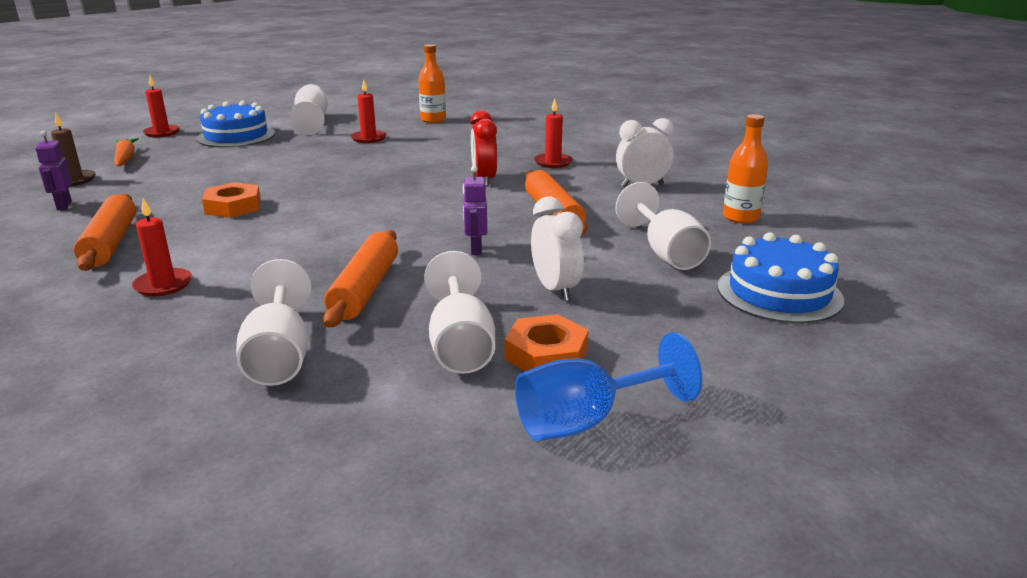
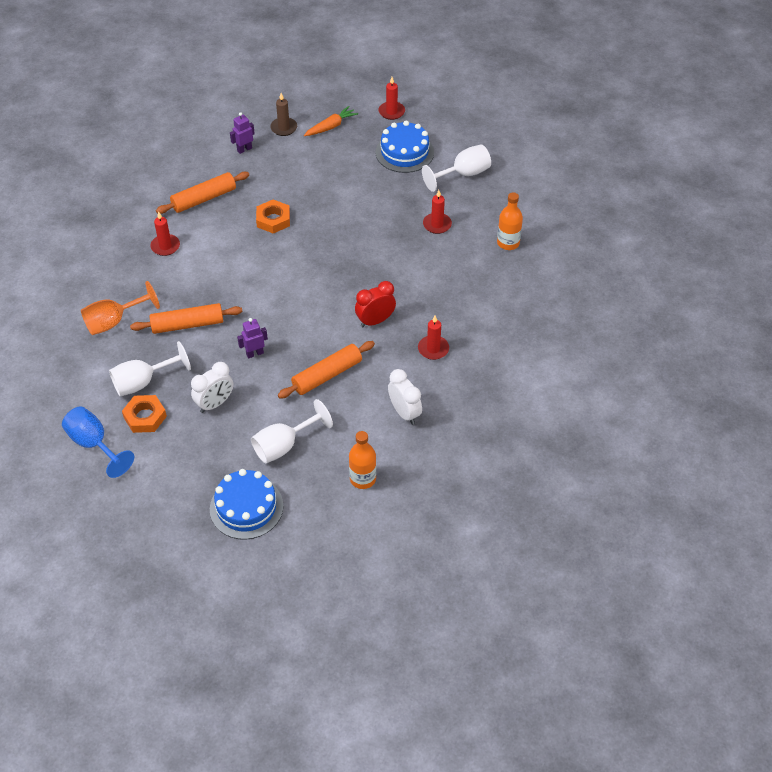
camera: 70 degrees right, 25 degrees up
white goblet [236,259,311,386] -> orange goblet [81,281,160,335]

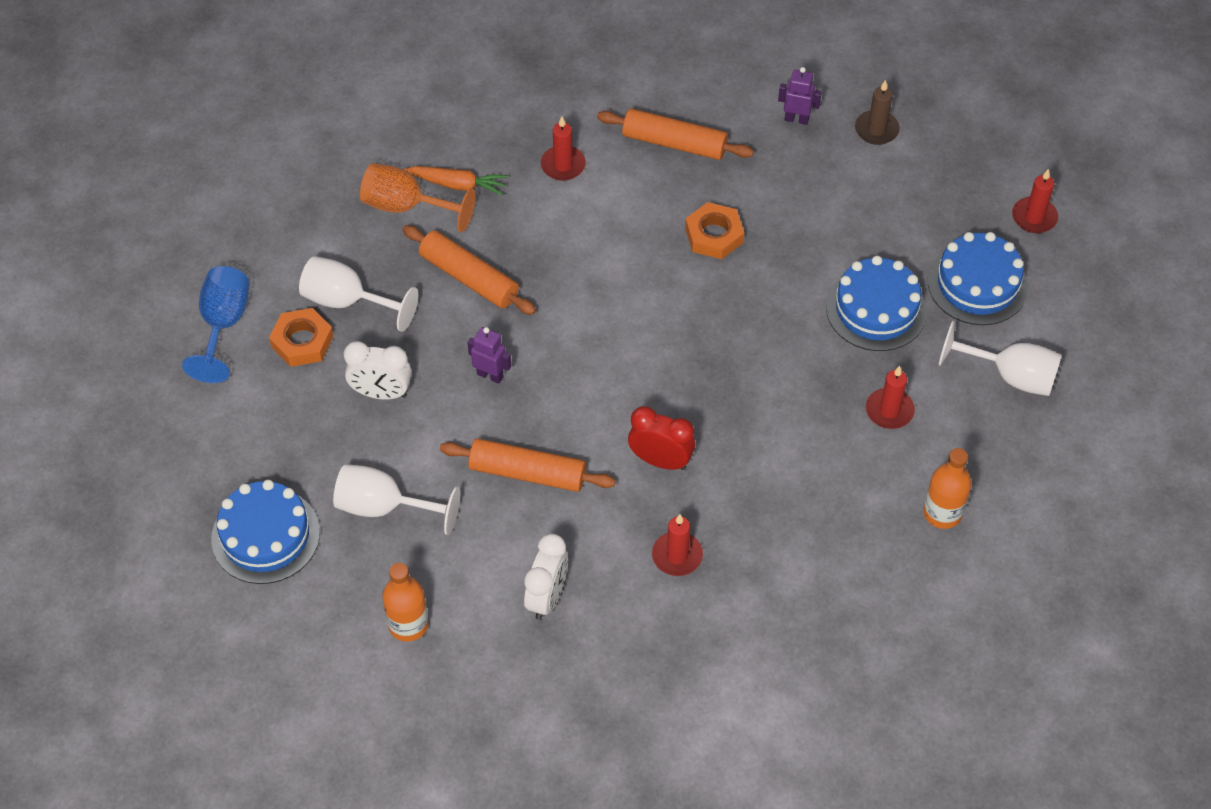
camera: 50 degrees right, 5 degrees up
orange carrot [304,106,358,136] -> orange carrot moved to [405,166,508,196]
none -> blue cake [826,256,927,351]

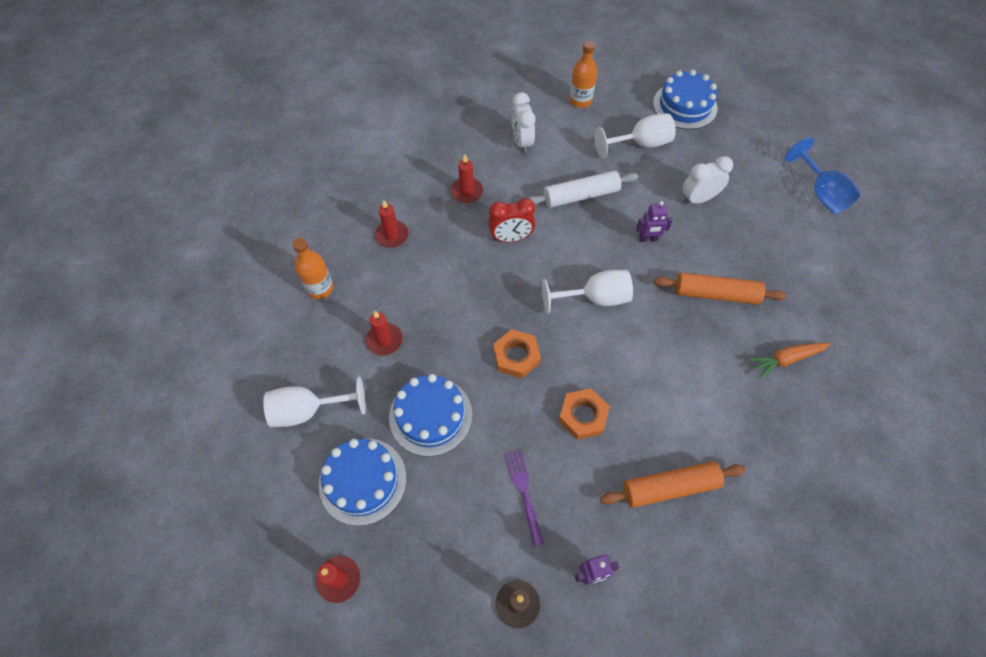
camera: 150 degrees right, 5 degrees up
orange nut [269,308,334,367] -> orange nut moved to [493,329,541,378]
white goblet [299,256,418,332] -> white goblet moved to [542,270,633,314]
orange goblet [360,163,476,232] -> none
orange rolling pin [440,438,616,492] -> white rolling pin [528,170,638,208]
red candle [541,117,586,181] -> red candle moved to [375,200,409,248]
none -> purple fork [505,450,544,547]

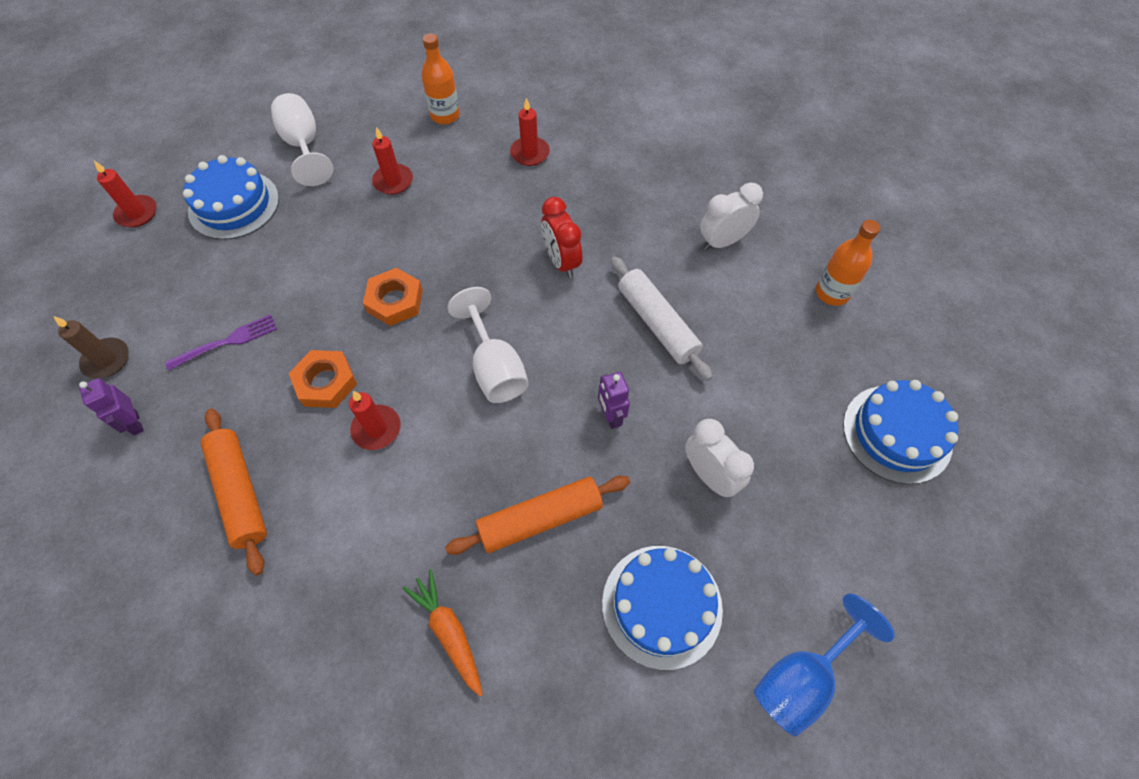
camera: 75 degrees right, 0 degrees up
blue cake [389,374,472,457] -> blue cake moved to [602,546,723,670]
red candle [451,155,483,203] -> red candle moved to [349,391,401,450]
white goblet [595,113,676,159] -> none
orange rolling pin [654,272,786,305] -> orange rolling pin turned 75 degrees clockwise [445,476,630,555]

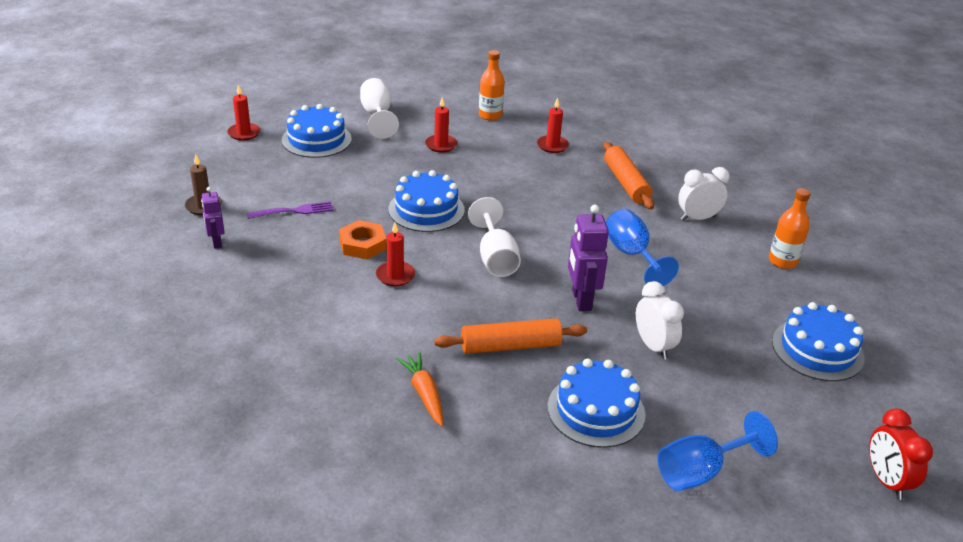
camera: 10 degrees right, 25 degrees down
orange rolling pin [201,409,267,575] -> orange rolling pin moved to [603,142,654,210]
orange nut [363,268,423,326] -> blue cake [388,170,465,232]
red clock [541,197,582,278] -> red clock moved to [869,409,933,500]
purple robot [598,372,630,429] -> purple robot [568,205,609,311], size x1.65
white rolling pin [611,256,713,381] -> blue goblet [606,209,679,286]

